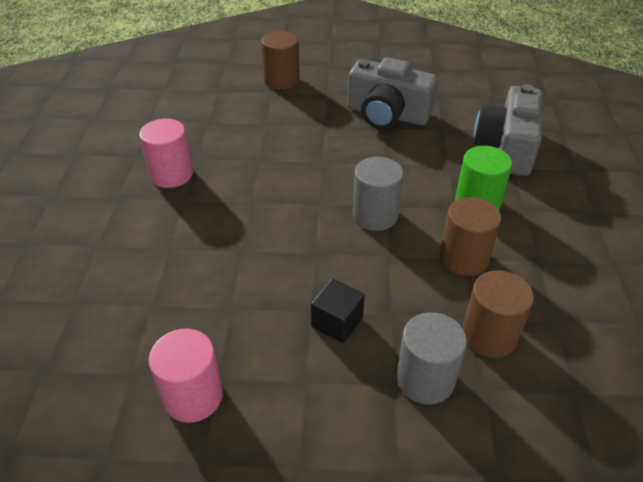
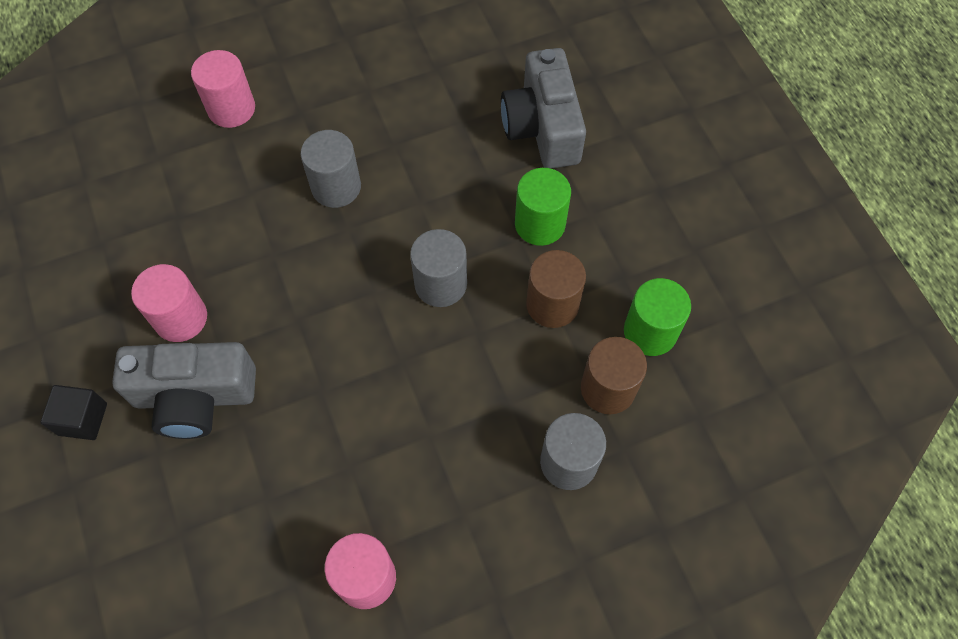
camera: 25 degrees left, 20 degrees up
brown cylinder [261,31,300,89] -> pink cylinder [191,50,255,128]
black cube [311,279,365,343] -> black cube moved to [40,385,107,440]
grey camera [348,57,438,129] -> grey camera moved to [112,342,256,439]
none -> grey cylinder [301,130,361,208]
none -> green cylinder [624,278,691,356]

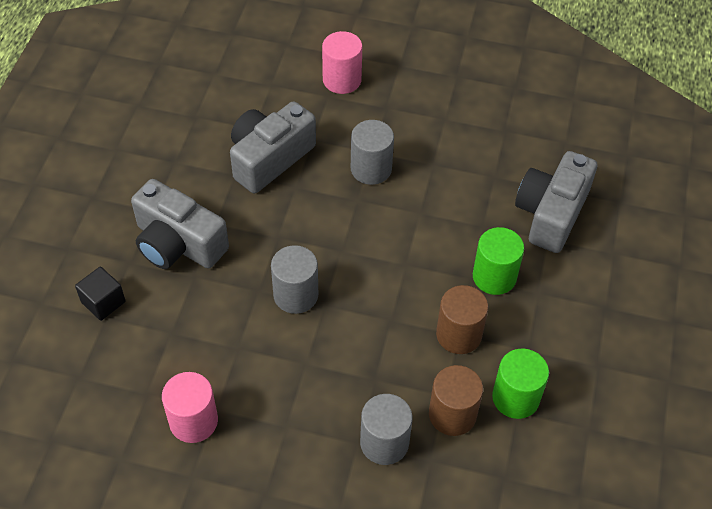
camera: 35 degrees right, 10 degrees down
black cube [40,385,107,440] -> black cube moved to [75,267,126,321]
pink cylinder [131,264,207,342] -> none
grey cylinder [410,229,467,307] -> grey cylinder moved to [271,245,318,314]
none -> grey camera [230,101,316,194]

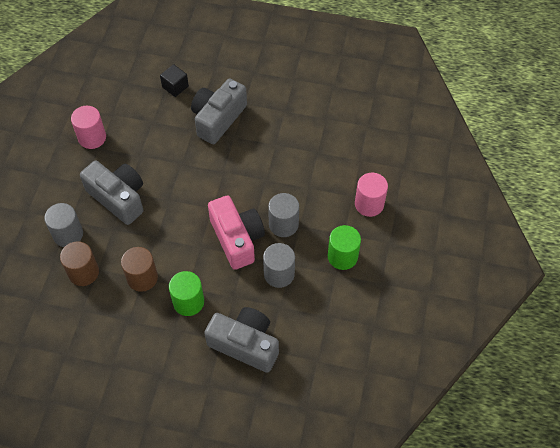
camera: 90 degrees right, 5 degrees up
grey camera [230,101,316,194] -> grey camera moved to [80,161,143,225]
grey cylinder [271,245,318,314] -> grey cylinder moved to [263,243,295,288]
green cylinder [492,349,549,419] -> green cylinder moved to [328,225,361,270]
none -> pink camera [208,195,265,270]

